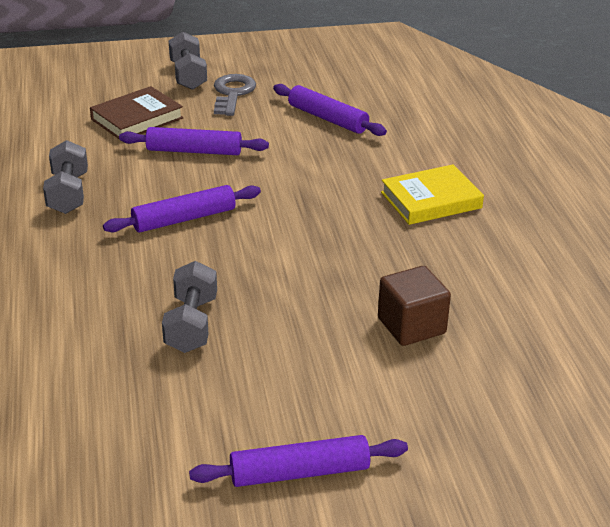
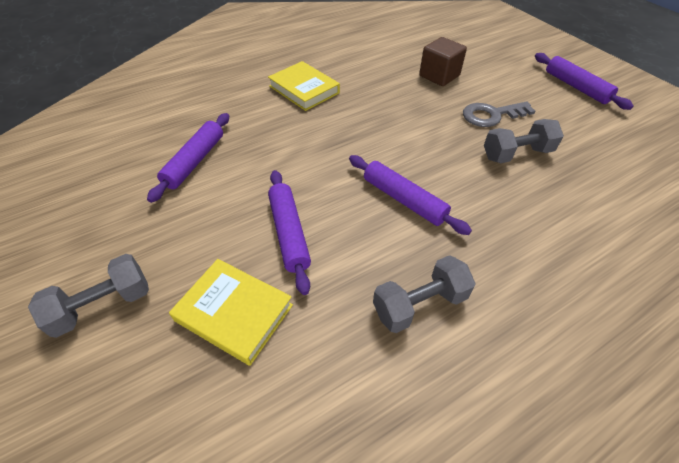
camera: 110 degrees left, 15 degrees up
brown book [90,86,183,139] -> yellow book [169,259,293,366]
grey key [214,74,256,116] -> grey key moved to [463,101,535,127]

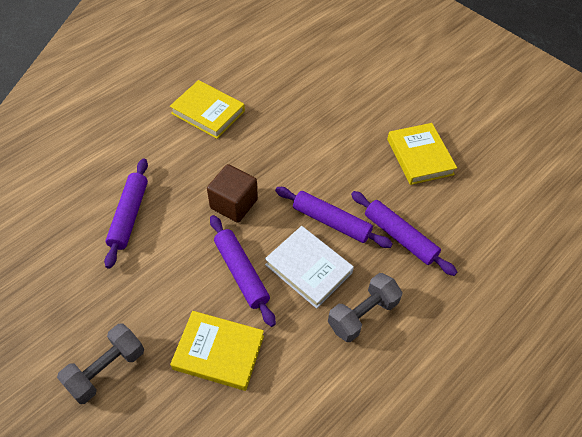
camera: 15 degrees left, 5 degrees up
brown cube [419,37,467,86] -> brown cube moved to [207,164,258,223]
grey key [463,101,535,127] -> none
grey dumbbell [484,119,564,163] -> yellow book [387,123,457,185]
purple rolling pin [535,53,634,110] -> purple rolling pin moved to [351,191,457,276]
none -> white book [265,226,354,309]

